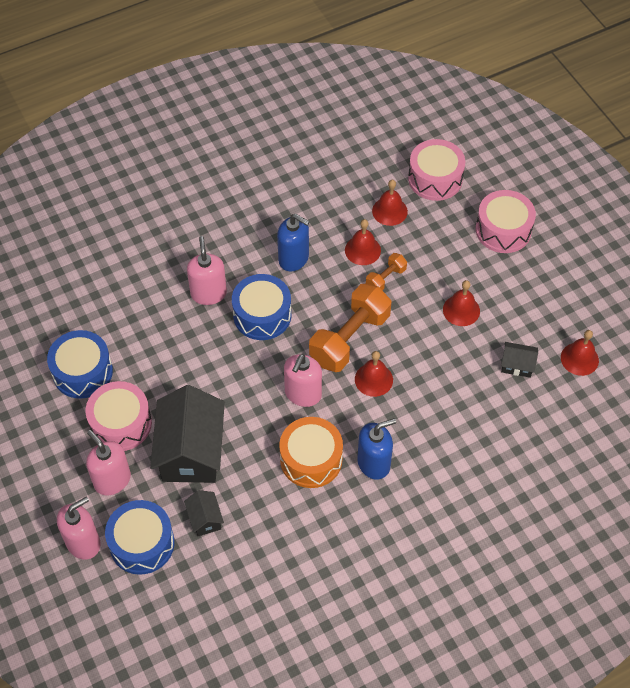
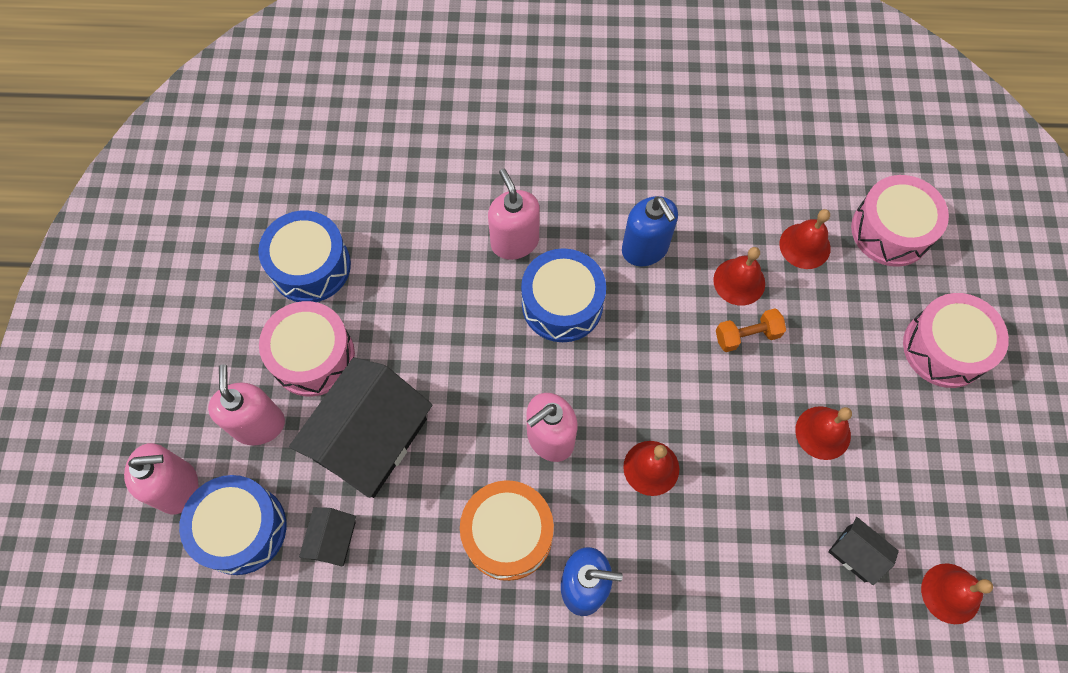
camera: 30 degrees right, 10 degrees up
pink soap dispenser [187,236,227,305] -> pink soap dispenser turned 45 degrees counterclockwise [488,169,540,260]
orange dumbbell [309,284,391,372] -> none

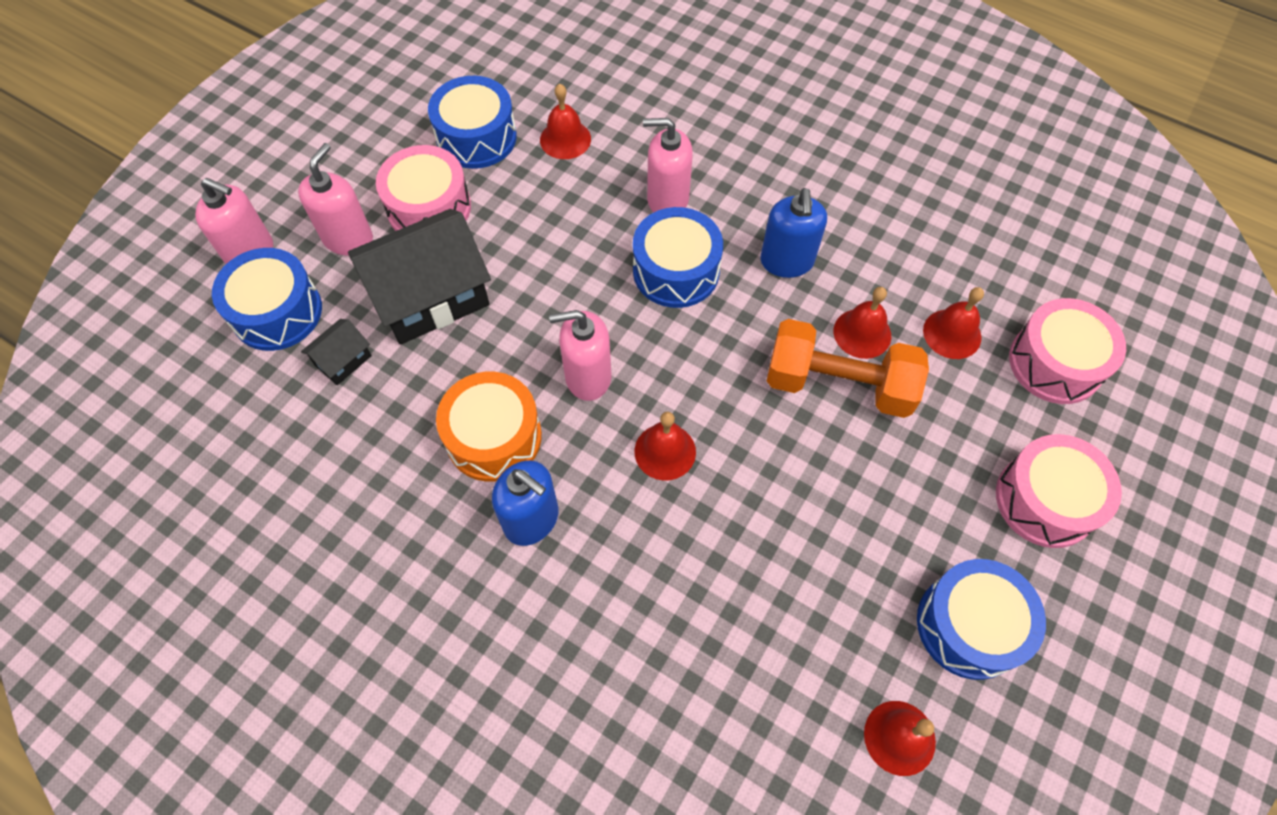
camera: 30 degrees right, 5 degrees down
pink soap dispenser [488,169,540,260] -> pink soap dispenser turned 90 degrees counterclockwise [643,118,693,213]
orange dumbbell [716,308,786,352] -> orange dumbbell [767,319,929,418], size x2.03
red bell [795,406,852,460] -> red bell moved to [540,84,591,159]
black house [828,517,899,585] -> none
none -> blue drum [917,559,1046,680]

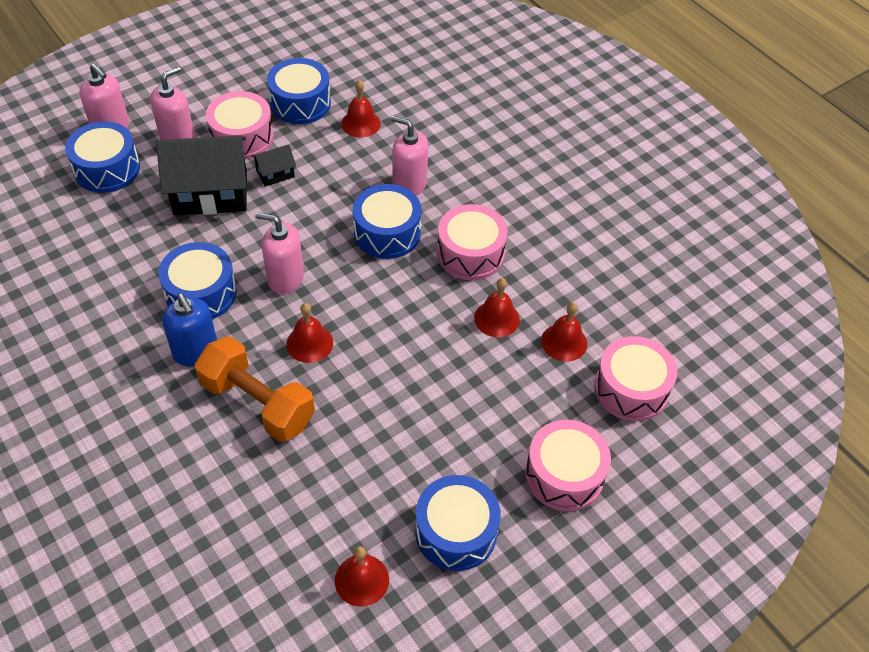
camera: 20 degrees right, 10 degrees down
black house [301,319,372,385] -> black house moved to [251,144,296,187]
orange drum [436,372,542,482] -> blue drum [158,242,237,319]
blue soap dispenser [760,188,827,278] -> pink drum [437,204,508,280]
orange dumbbell [767,319,929,418] -> orange dumbbell moved to [194,336,315,442]

